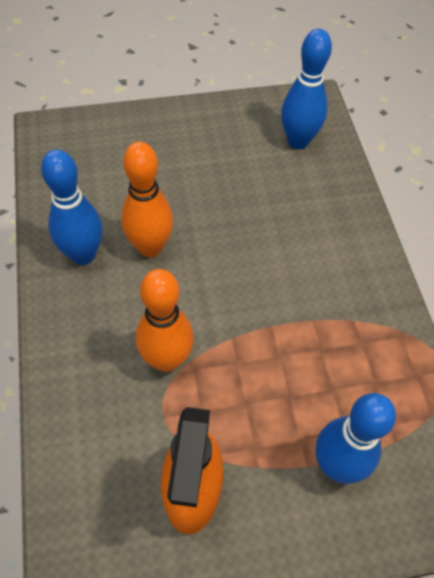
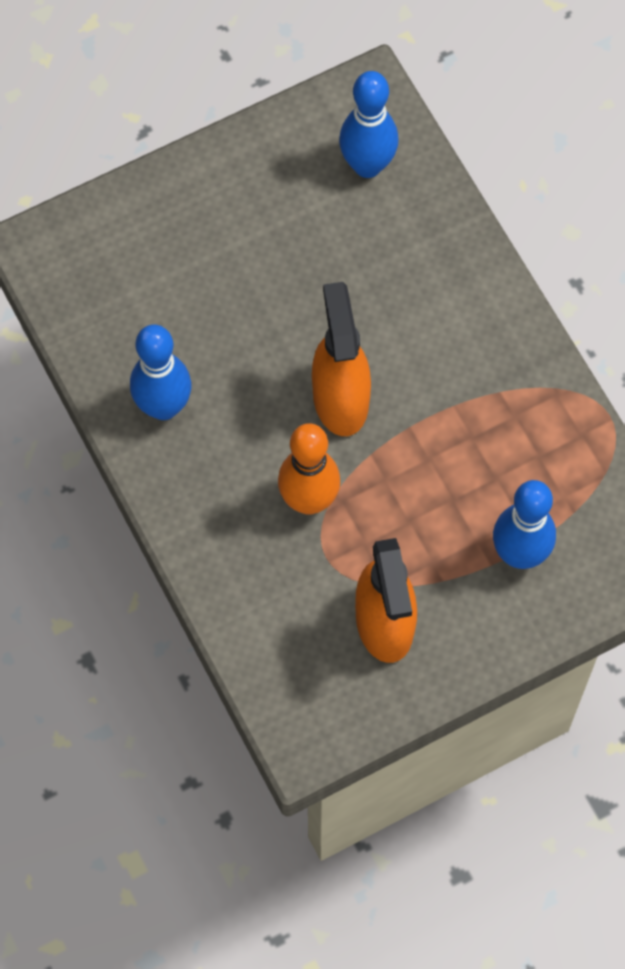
camera: 15 degrees left, 10 degrees up
orange bowling pin [121,142,173,257] -> none
none -> orange spray bottle [312,282,371,436]

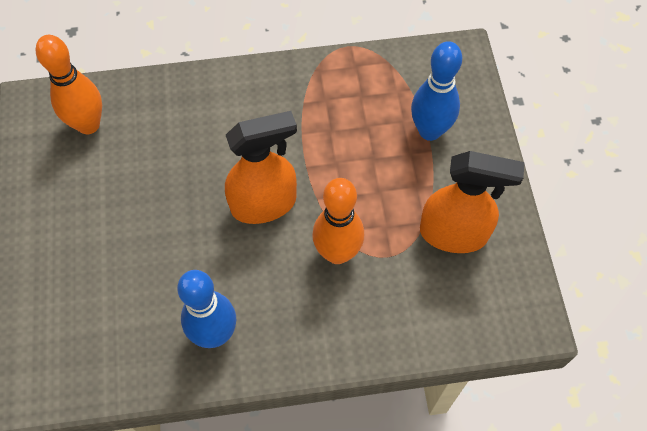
camera: 70 degrees left, 5 degrees down
orange spray bottle [312,282,371,436] -> orange spray bottle turned 150 degrees clockwise [225,111,297,224]
blue bowling pin [339,71,399,178] -> orange bowling pin [36,35,102,134]

